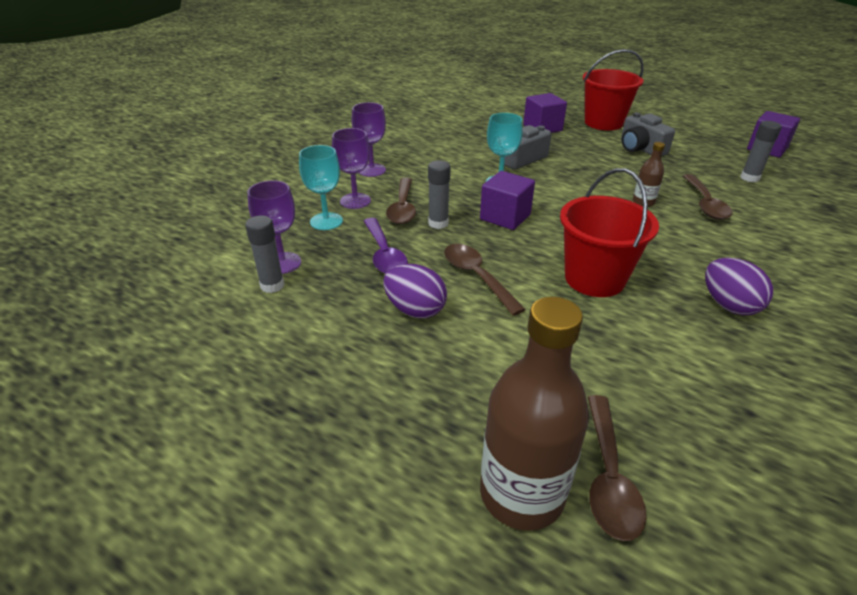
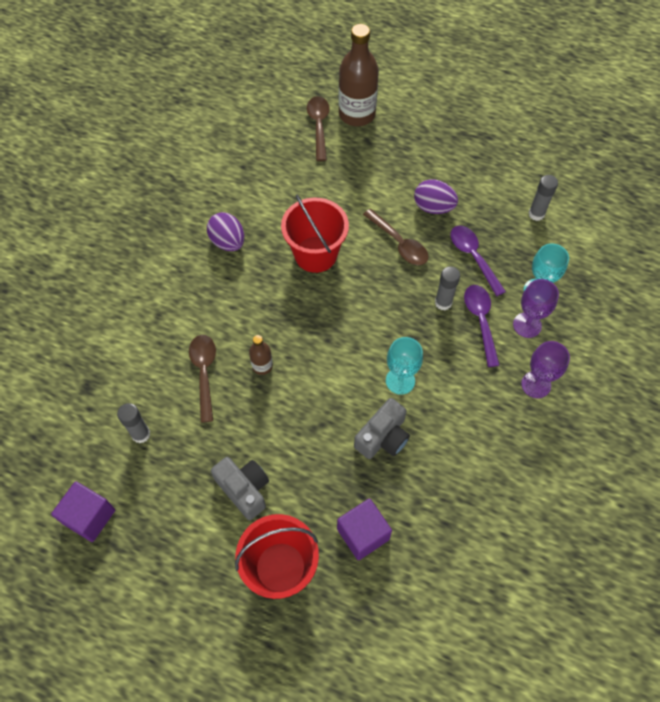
camera: 170 degrees right, 25 degrees up
purple goblet [247,180,301,274] -> none
brown spoon [386,177,416,224] -> purple spoon [464,285,500,367]
purple cube [480,171,535,230] -> none

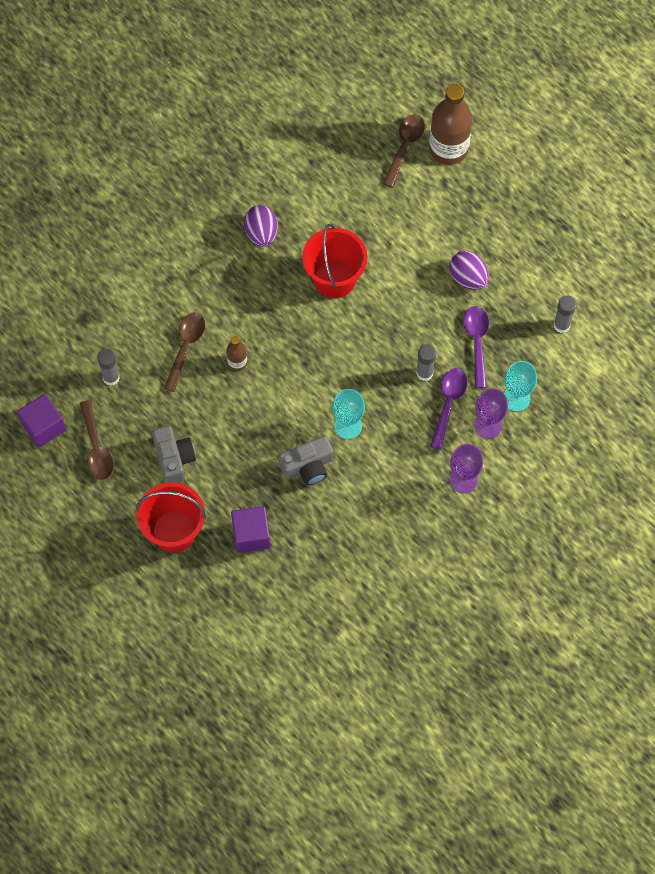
camera: 25 degrees right, 5 degrees up
brown spoon [363,209,428,265] -> brown spoon moved to [79,400,114,480]

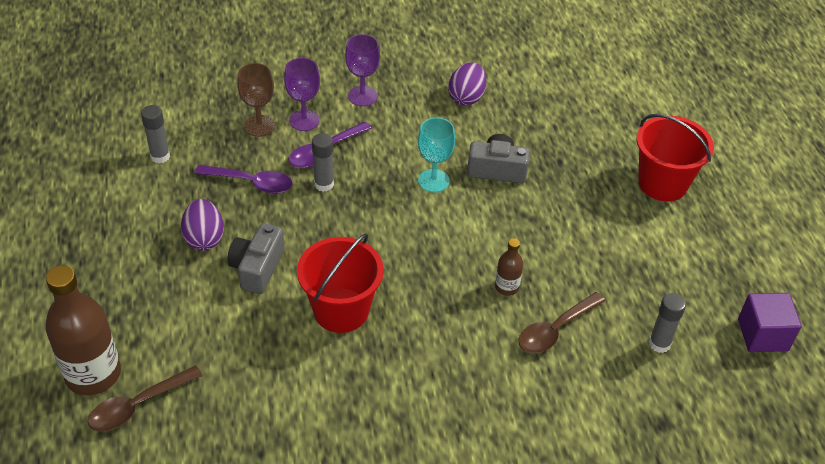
camera: 150 degrees left, 20 degrees down
brown spoon [79,400,114,480] -> none
grey camera [152,426,196,483] -> grey camera moved to [227,223,284,294]
purple cube [231,506,270,553] -> none
purple egg [244,205,278,247] -> purple egg moved to [448,62,486,106]
purple spoon [464,306,489,388] -> purple spoon turned 105 degrees counterclockwise [194,165,292,194]
turquoise goblet [504,361,537,412] -> brown goblet [237,63,275,137]

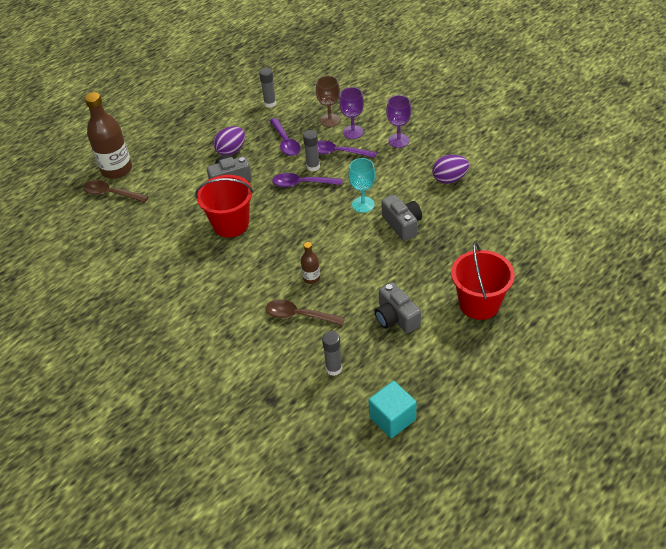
camera: 60 degrees right, 0 degrees up
purple cube [738,293,802,352] -> turquoise cube [368,381,417,438]
none -> purple spoon [272,173,342,187]
none -> grey camera [375,282,421,334]

